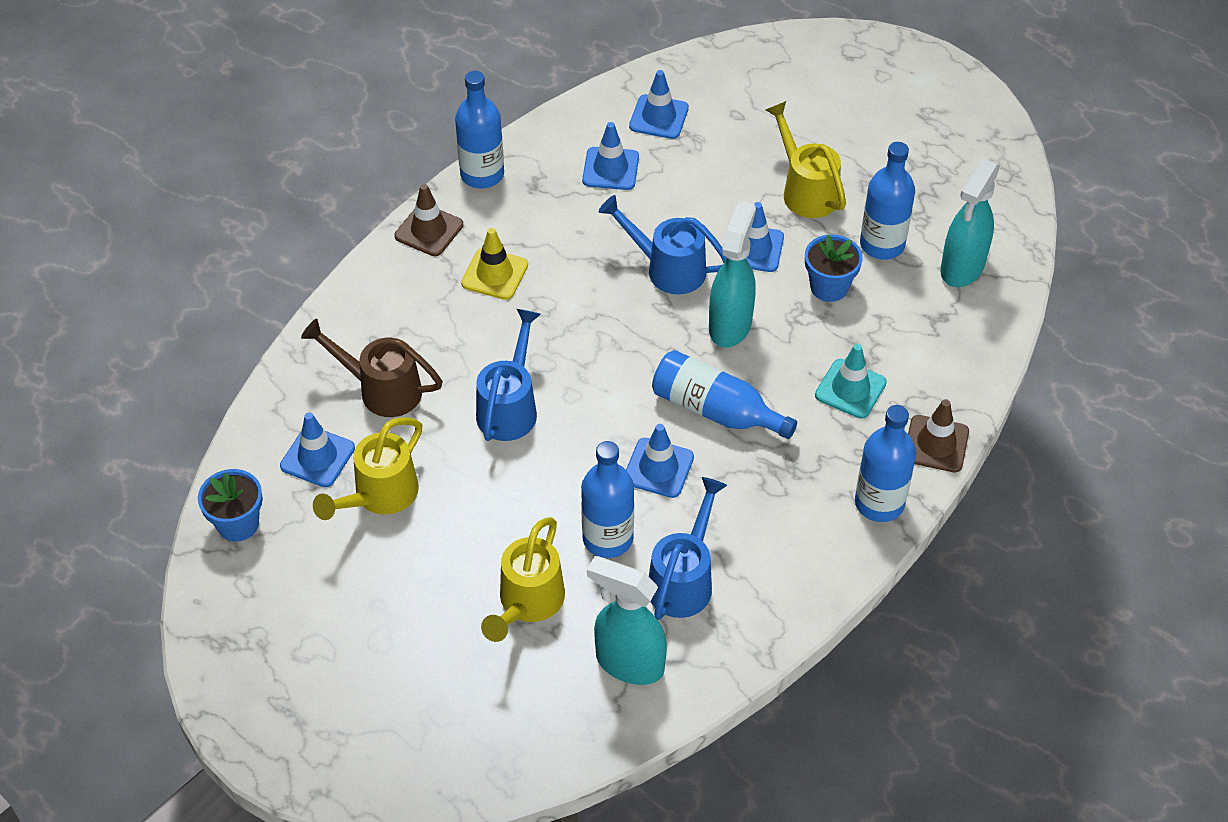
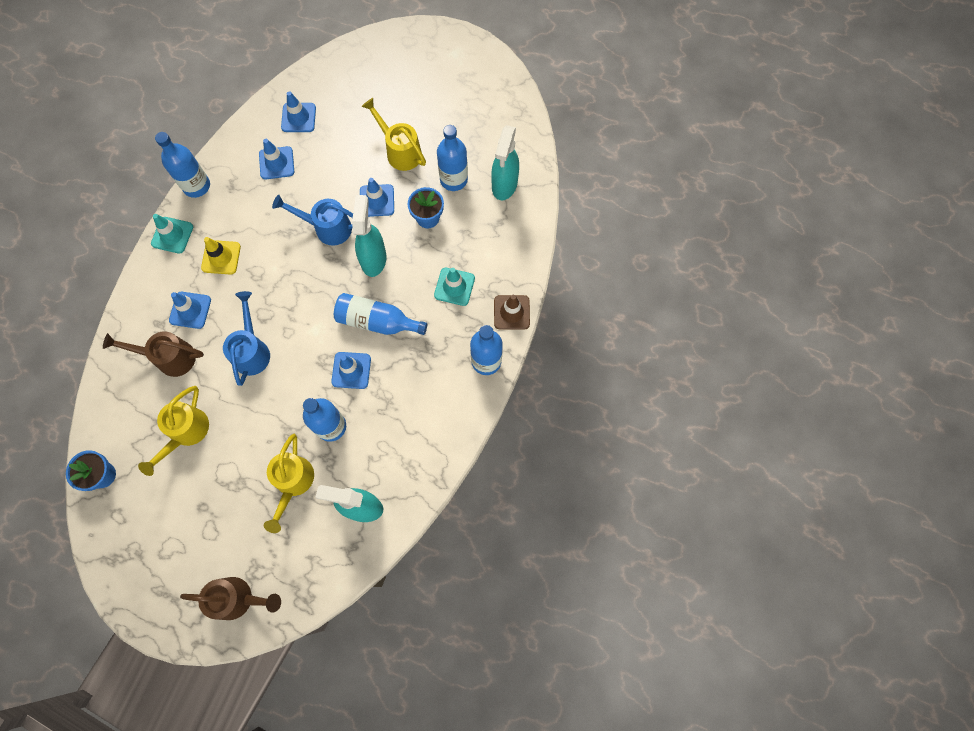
camera: 15 degrees left, 20 degrees up
blue traffic cone [280,412,355,487] -> blue traffic cone moved to [169,292,211,329]
brown traffic cone [394,184,463,256] -> turquoise traffic cone [151,214,193,254]
blue watering can [649,477,727,620] -> none
none -> brown watering can [180,577,281,620]

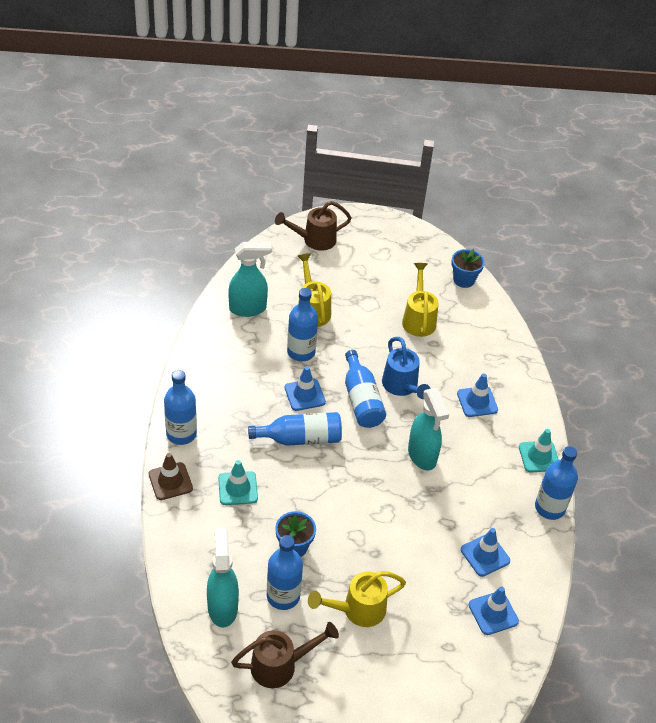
camera: 155 degrees right, 25 degrees down
brown watering can [103,331,204,377] -> brown watering can moved to [231,622,339,688]
yellow traffic cone [201,237,241,275] -> none
blue watering can [272,195,353,246] -> none
turquoise spray bottle [352,195,386,277] -> turquoise spray bottle moved to [408,388,449,471]
blue traffic cone [360,178,394,217] -> none
yellow watering can [361,98,426,171] -> yellow watering can turned 135 degrees clockwise [308,571,406,627]
none -> blue bottle [345,350,386,428]

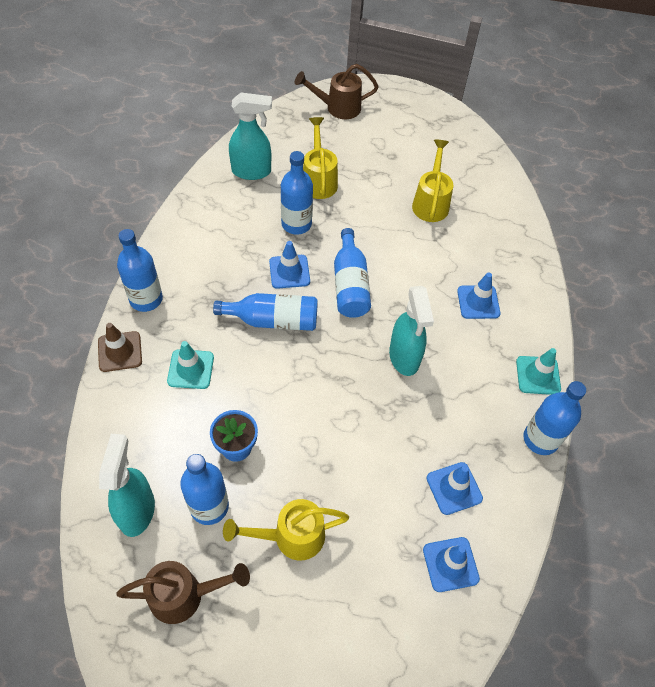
camera: 10 degrees right, 10 degrees up
blue watering can [382,337,431,399] -> none
blue flower pot [451,249,485,288] -> none

